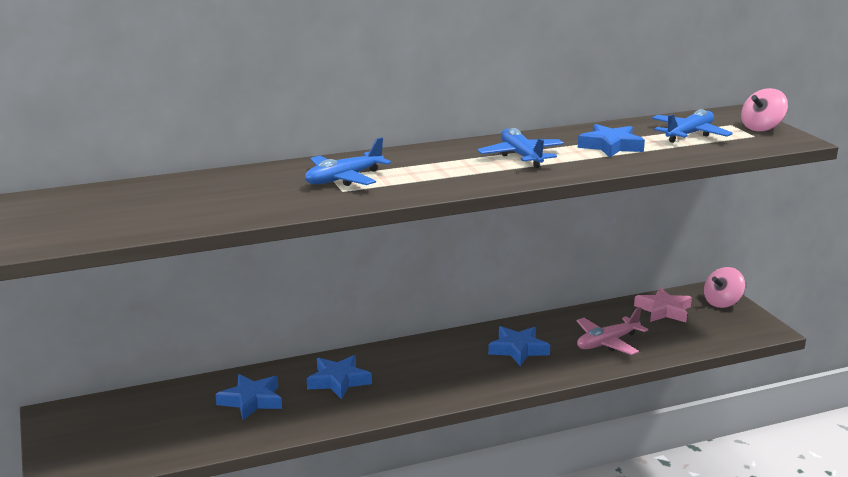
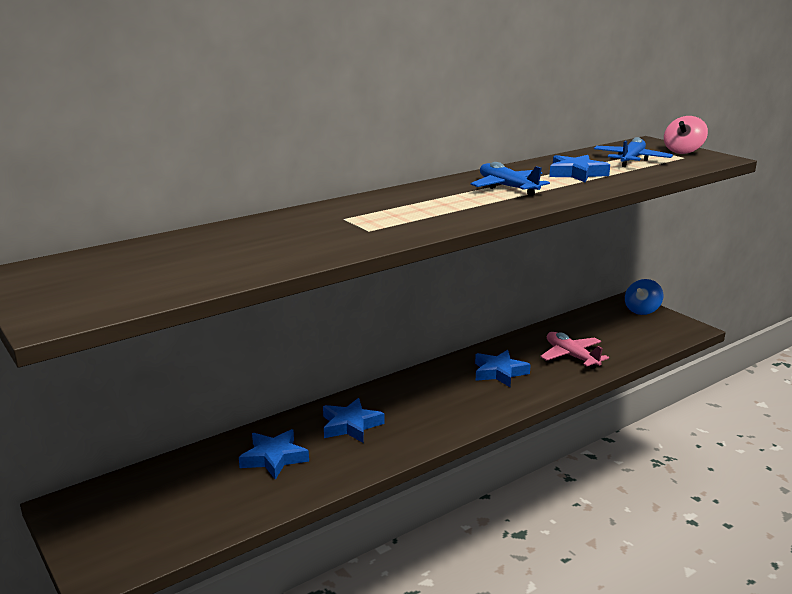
camera: 15 degrees left, 0 degrees up
blue plane [305,137,391,186] -> none
pink plane [577,307,648,355] -> pink plane turned 105 degrees clockwise [540,332,609,369]
pink star [634,287,692,322] -> none
pink spinning top [704,267,745,308] -> blue spinning top [625,279,663,315]

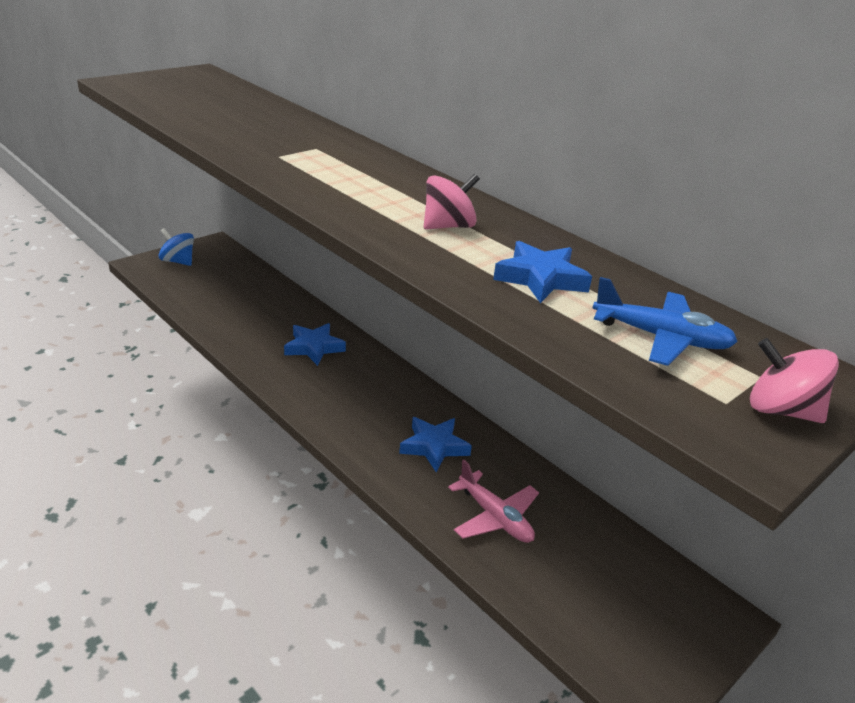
camera: 80 degrees right, 10 degrees up
blue star [239,429,309,480] -> none
blue plane [470,162,550,196] -> pink spinning top [424,174,480,230]
pink plane [540,332,609,369] -> pink plane turned 90 degrees clockwise [448,460,539,543]
blue spinning top [625,279,663,315] -> blue spinning top moved to [158,228,194,266]

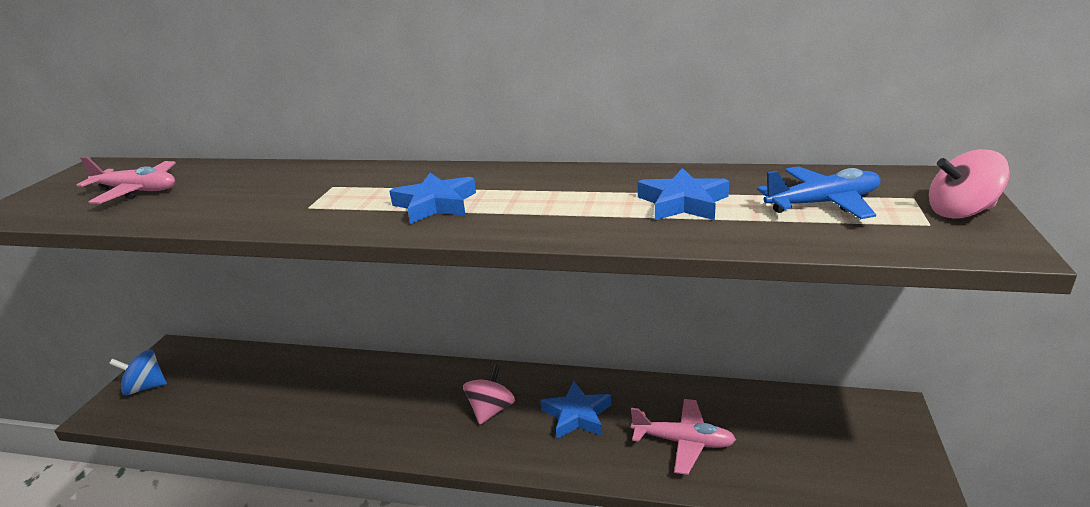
camera: 30 degrees left, 5 degrees down
blue star [284,323,346,366] -> blue star moved to [389,173,476,224]
pink spinning top [424,174,480,230] -> pink spinning top moved to [463,364,515,425]
none -> pink plane [77,157,176,204]

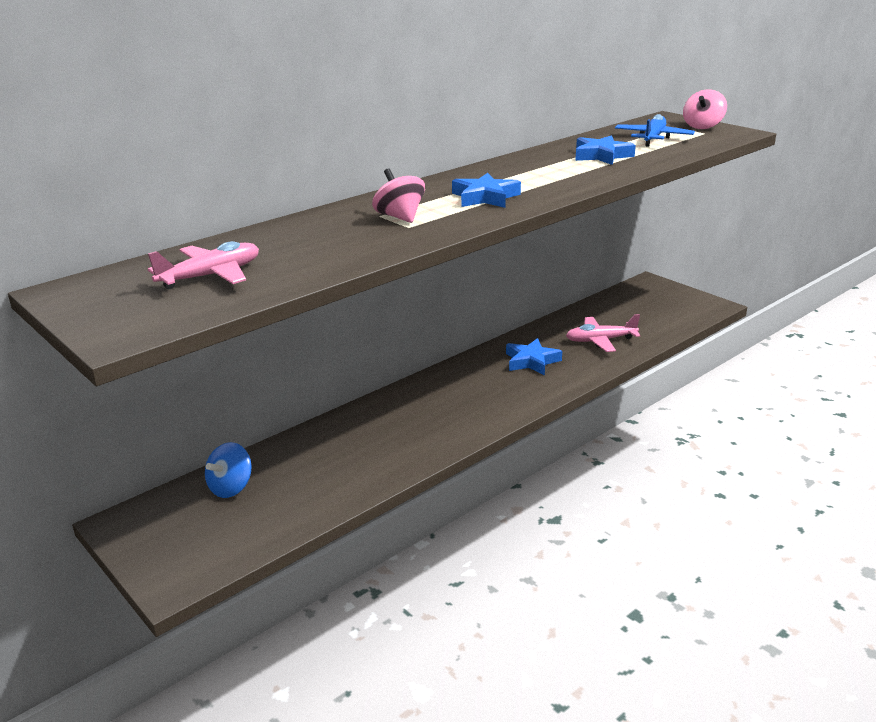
camera: 55 degrees left, 0 degrees up
blue spinning top [109,350,167,395] -> blue spinning top moved to [205,442,252,498]
pink spinning top [463,364,515,425] -> pink spinning top moved to [372,168,425,223]
pink plane [631,399,736,475] -> pink plane turned 150 degrees counterclockwise [566,314,640,352]

